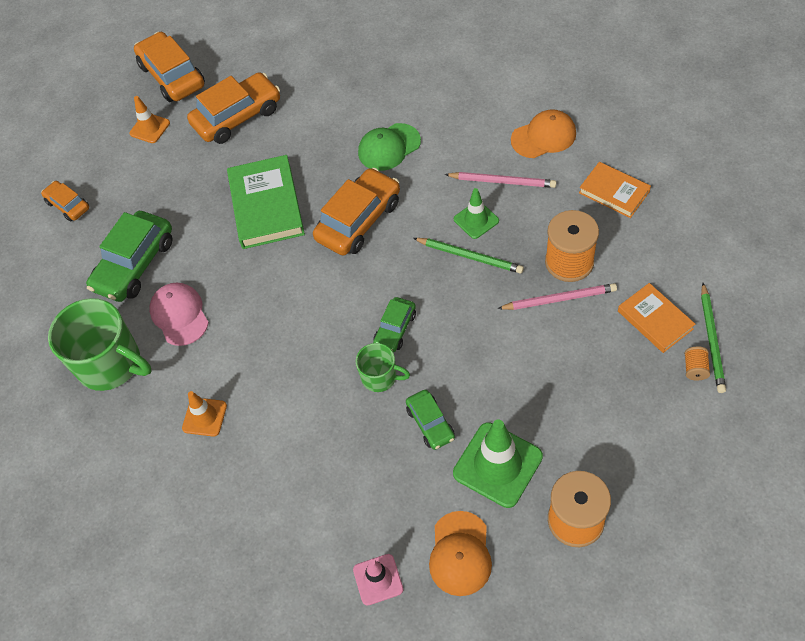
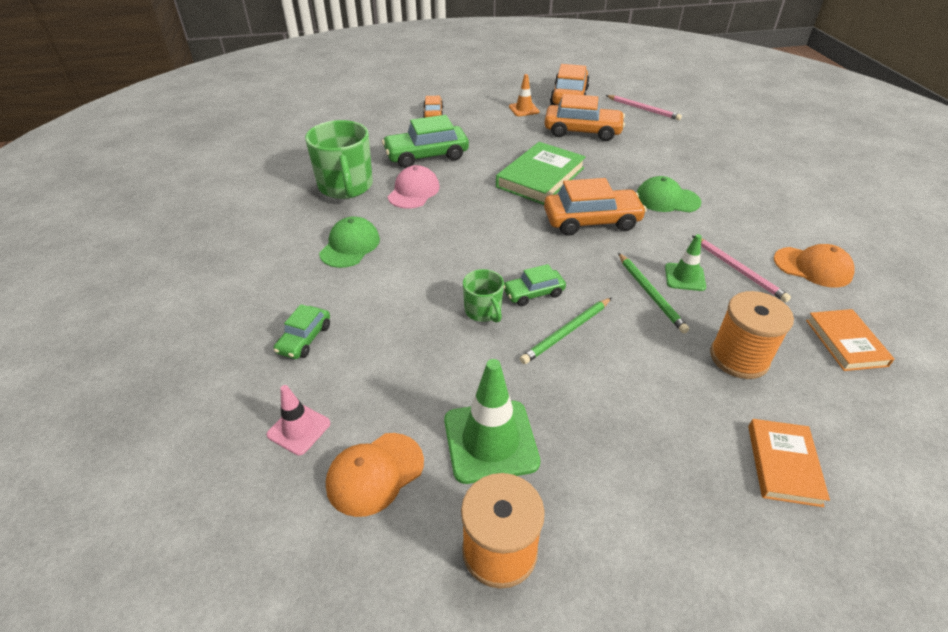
camera: 40 degrees right, 15 degrees down
orange traffic cone [182,391,227,437] -> green cap [319,216,380,268]
green car [406,390,455,450] -> green car moved to [274,304,330,359]
pink pencil [497,283,617,310] -> pink pencil moved to [606,95,682,120]
orange spool [684,346,710,381] -> none
green pencil [701,283,726,393] -> green pencil moved to [520,298,611,364]

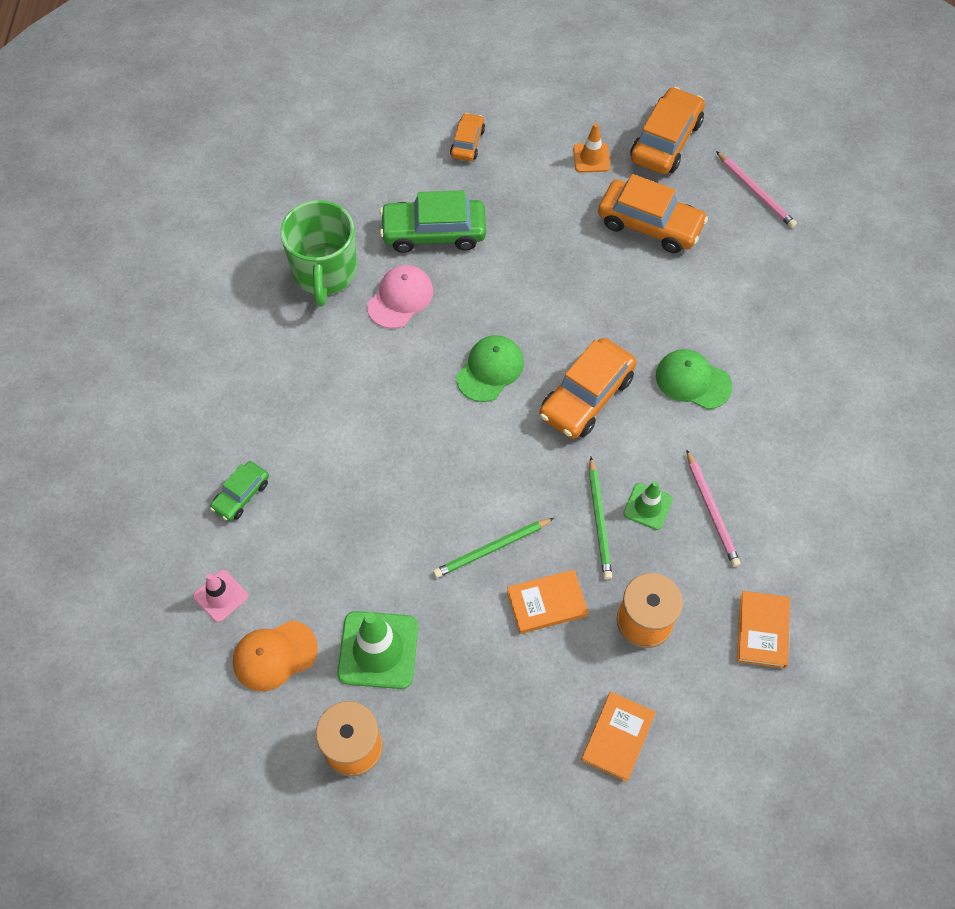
camera: 15 degrees right, 20 degrees up
green cap [319,216,380,268] -> green cap moved to [456,335,524,402]
green mug [463,269,504,323] -> none
green book [496,142,586,205] -> none
green car [504,264,566,306] -> none
orange car [544,178,647,236] -> orange car turned 120 degrees clockwise [539,338,637,439]
orange cap [774,244,855,288] -> none
none -> orange book [507,570,588,634]

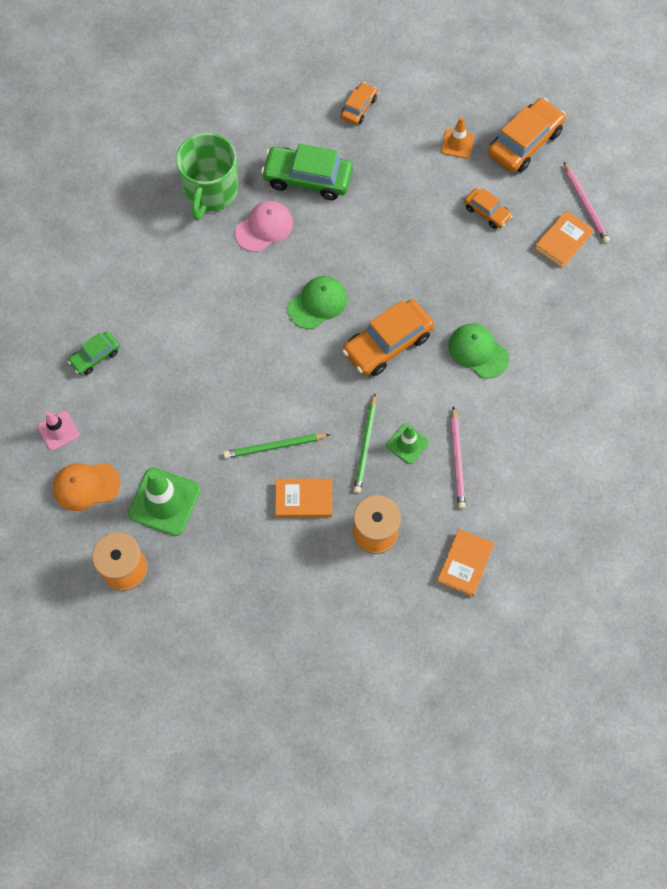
camera: 15 degrees right, 5 degrees up
orange book [581,692,656,782] -> orange book moved to [534,210,594,268]
orange car [598,174,708,253] -> orange car [464,188,513,229], size x0.55

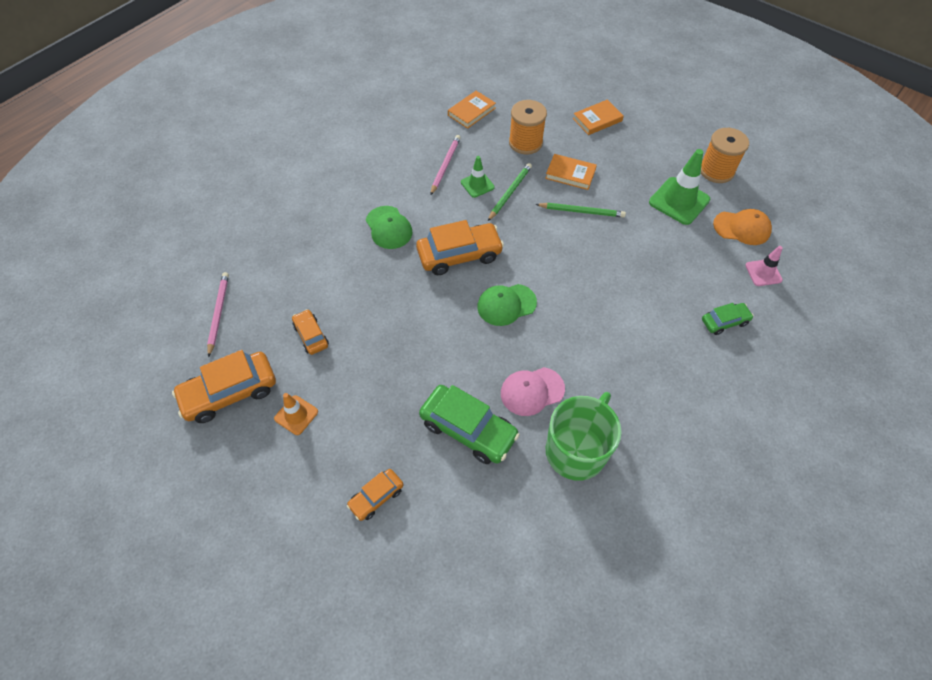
camera: 160 degrees left, 10 degrees down
orange book [534,210,594,268] -> orange book moved to [573,100,624,135]

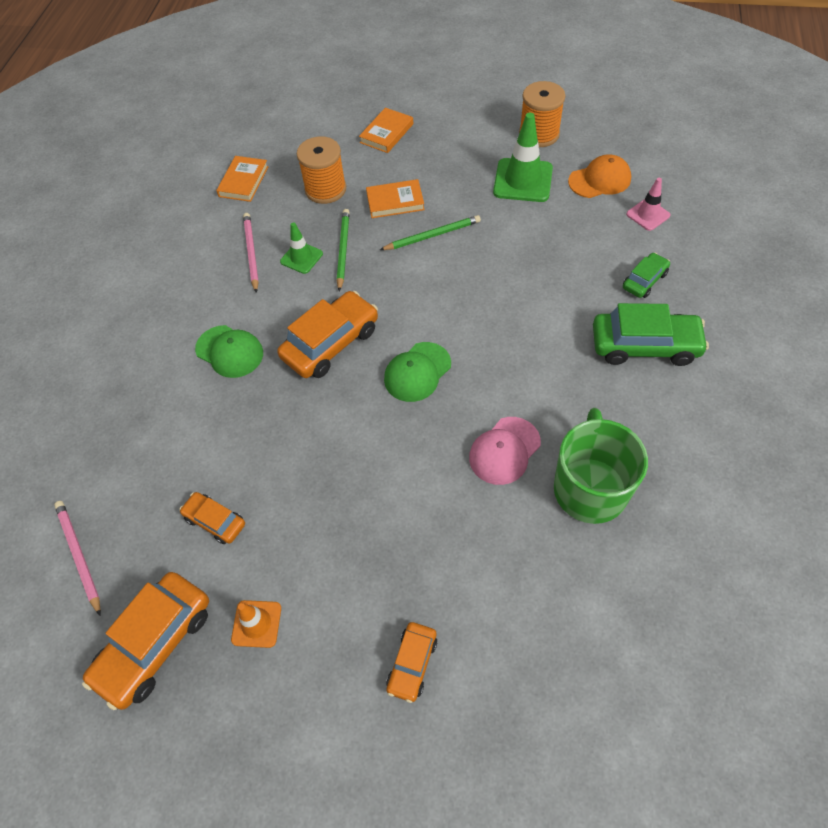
camera: 25 degrees left, 0 degrees up
green car [419,385,520,464] -> green car moved to [593,303,709,366]

